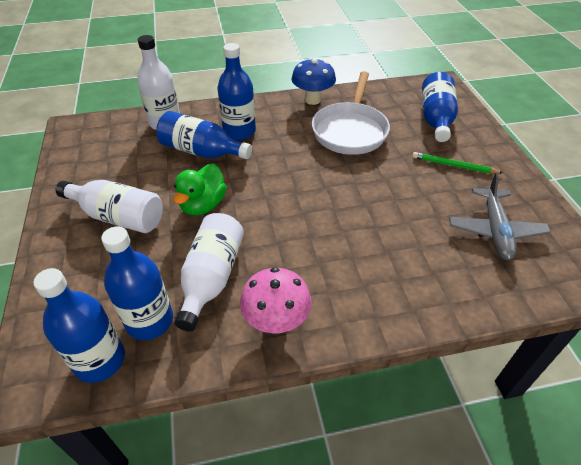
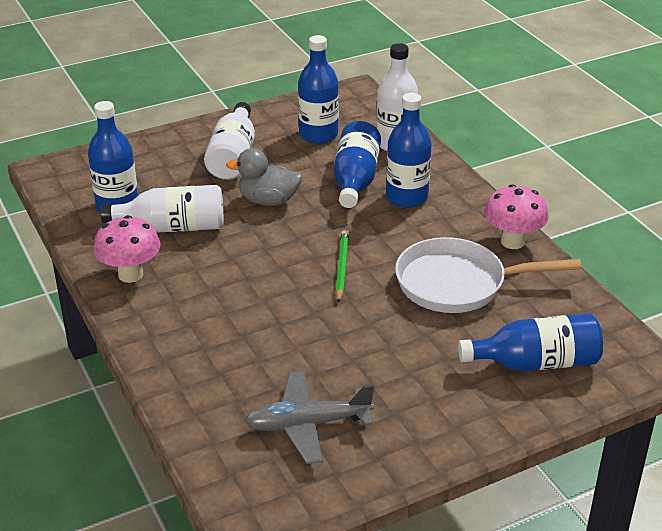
camera: 75 degrees right, 10 degrees down
blue bottle [34,268,125,383] -> blue bottle moved to [298,35,339,144]
green duck [174,163,227,216] -> grey duck [226,148,302,206]
blue mushroom [291,58,336,105] -> pink mushroom [484,184,549,249]
green pencil [412,152,503,174] -> green pencil moved to [335,230,349,303]

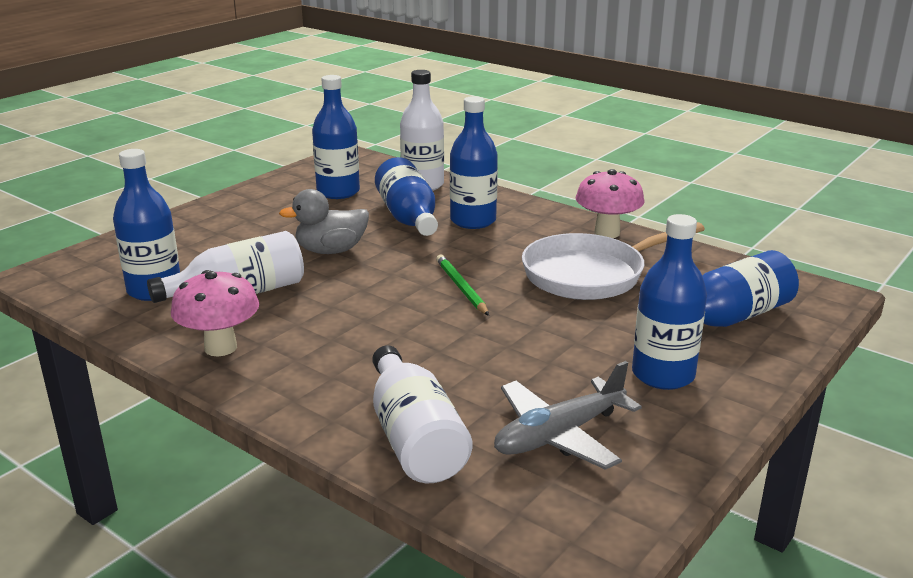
camera: 25 degrees left, 10 degrees down
white bottle [204,102,255,180] -> white bottle moved to [372,345,472,483]
none -> blue bottle [632,214,707,390]

